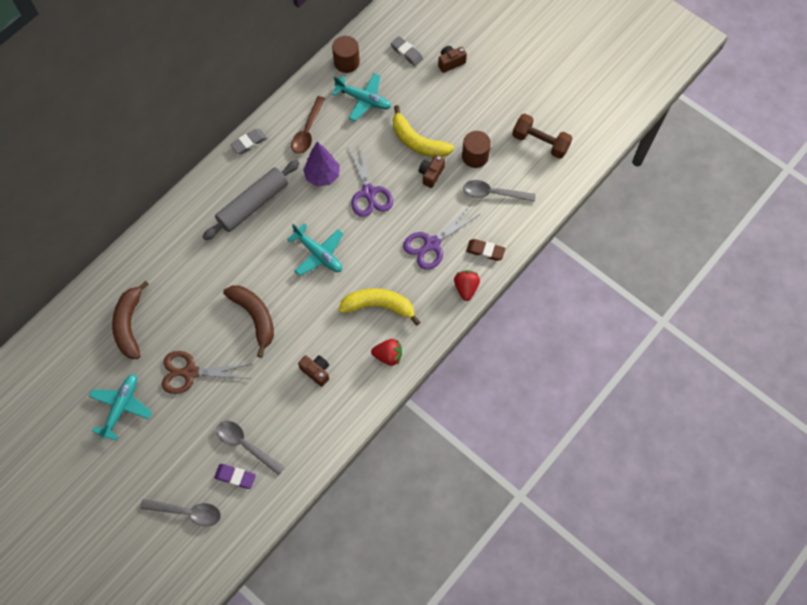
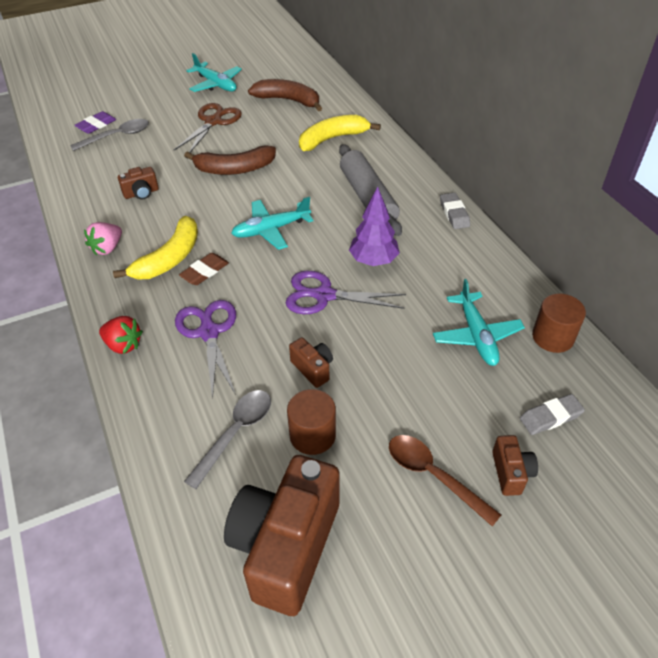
camera: 115 degrees right, 20 degrees down
grey spoon [140,499,221,527] -> none
brown spoon [291,96,325,154] -> brown spoon moved to [389,435,501,527]
turquoise plane [332,73,391,121] -> turquoise plane turned 60 degrees counterclockwise [433,279,525,366]
red strawberry [371,339,402,366] -> pink strawberry [84,222,122,256]
yellow banana [393,105,454,157] -> yellow banana moved to [299,115,381,151]
brown eraser [466,239,506,261] -> brown eraser moved to [179,253,229,285]
brown dumbbell [512,114,572,159] -> brown camera [224,455,339,616]

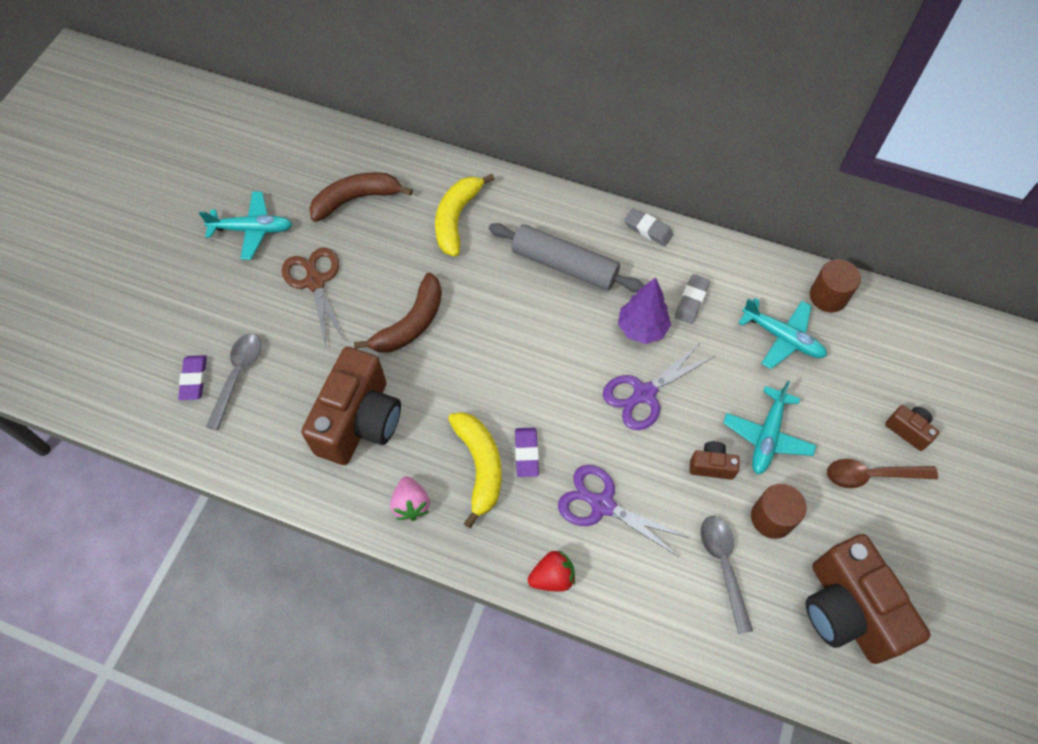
camera: 45 degrees left, 15 degrees up
brown camera [118,167,159,200] -> brown camera [301,347,401,465], size x2.31
brown eraser [179,253,229,285] -> purple eraser [515,428,539,477]
turquoise plane [231,197,313,250] -> turquoise plane moved to [723,381,816,474]
grey eraser [520,394,585,435] -> grey eraser moved to [675,274,710,324]

